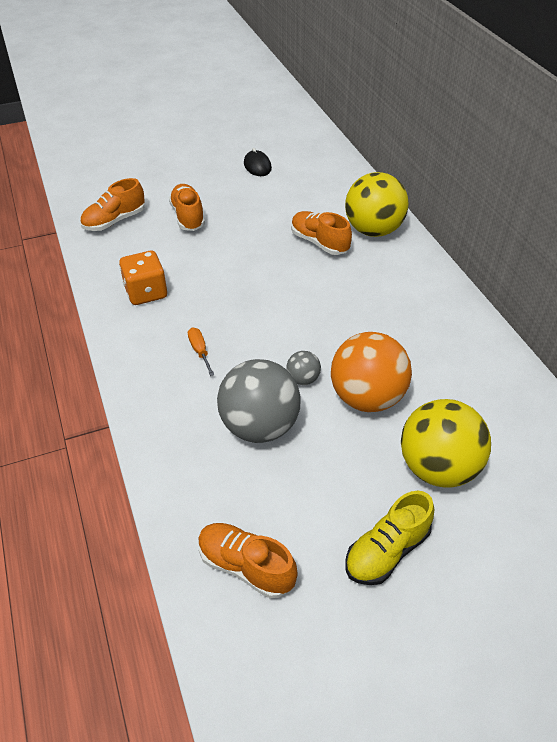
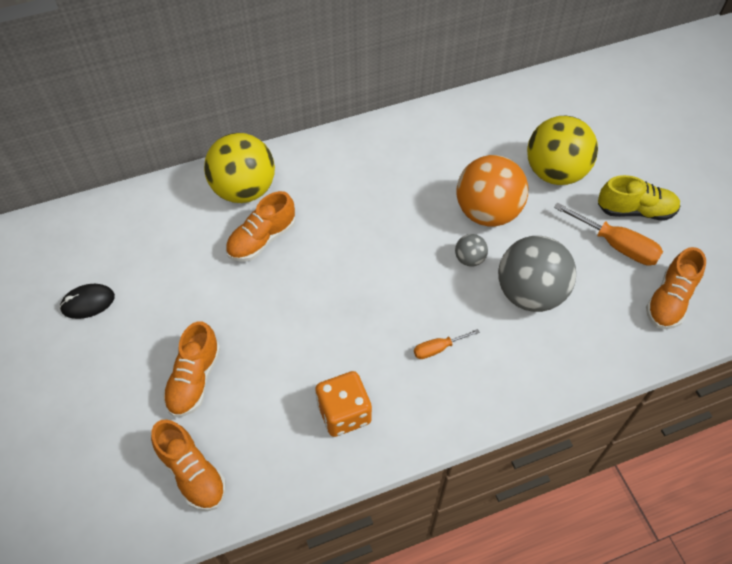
camera: 90 degrees left, 10 degrees up
orange shoe [169,184,205,231] -> orange shoe turned 60 degrees counterclockwise [163,321,220,417]
yellow shoe [345,491,434,585] -> yellow shoe turned 45 degrees counterclockwise [598,175,681,221]
none -> orange screwdriver [554,202,663,266]

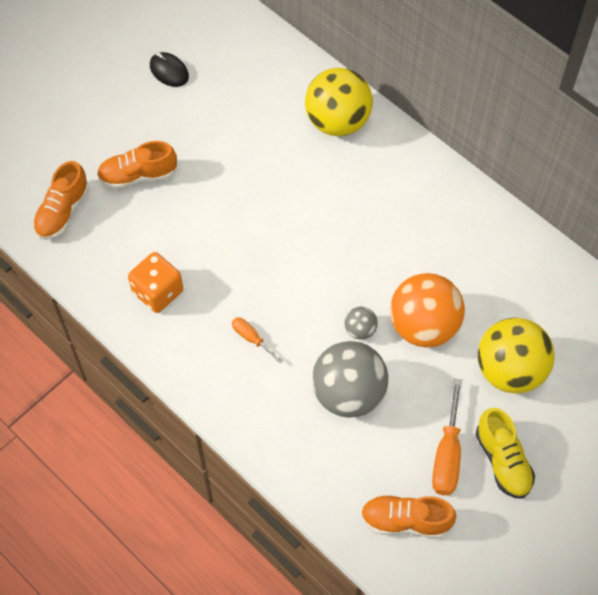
camera: 65 degrees right, 5 degrees up
orange shoe [226,191,295,262] -> none

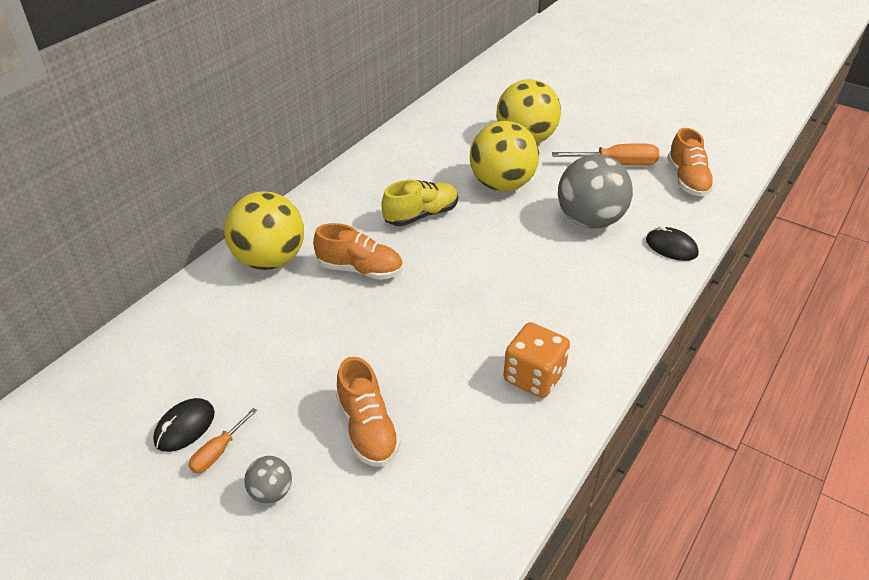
camera: 100 degrees left, 20 degrees down
orange shoe [33,161,89,240] -> orange shoe moved to [313,223,403,280]
orange screwdriver [232,317,283,364] -> orange screwdriver moved to [188,408,257,473]
grey ball [345,307,378,340] -> grey ball moved to [244,456,292,504]
orange ball [390,273,465,347] -> yellow ball [470,121,539,191]
yellow shoe [476,408,535,499] -> yellow shoe moved to [381,180,458,226]
none -> black mouse [646,226,699,261]

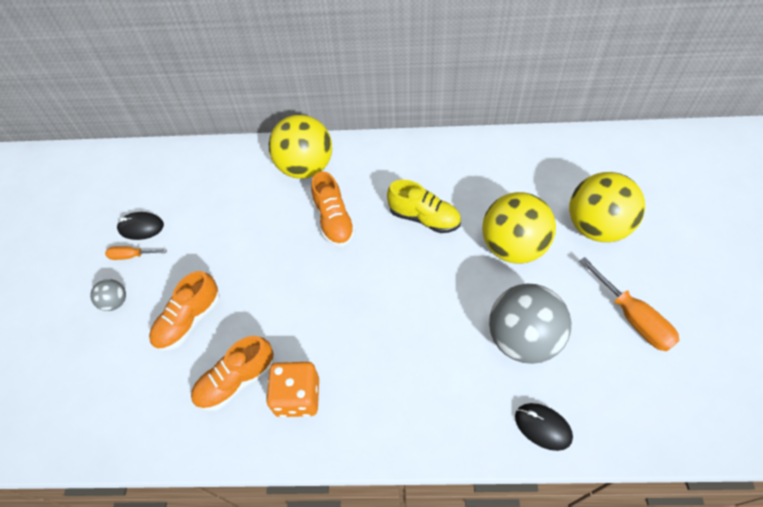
camera: 60 degrees right, 15 degrees up
black mouse [646,226,699,261] -> black mouse turned 60 degrees counterclockwise [515,403,573,451]
orange shoe [667,128,715,196] -> orange shoe moved to [191,336,274,411]

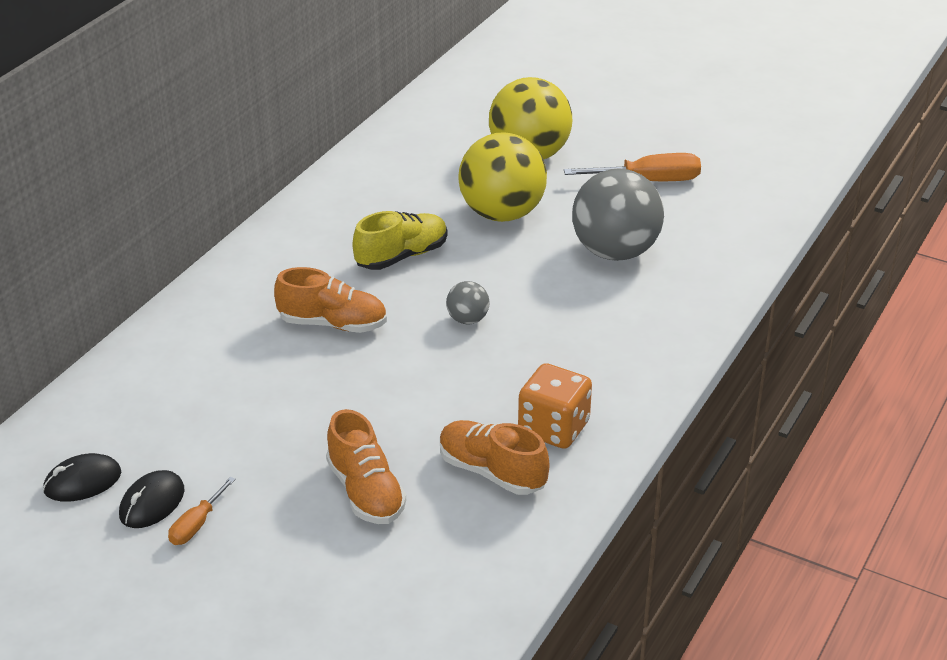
camera: 65 degrees left, 20 degrees down
grey ball [90,279,126,311] -> grey ball moved to [446,281,489,324]
orange shoe [191,336,274,411] -> orange shoe turned 135 degrees clockwise [440,420,549,495]
yellow ball [269,114,332,179] -> none
black mouse [515,403,573,451] -> black mouse moved to [43,453,122,502]

